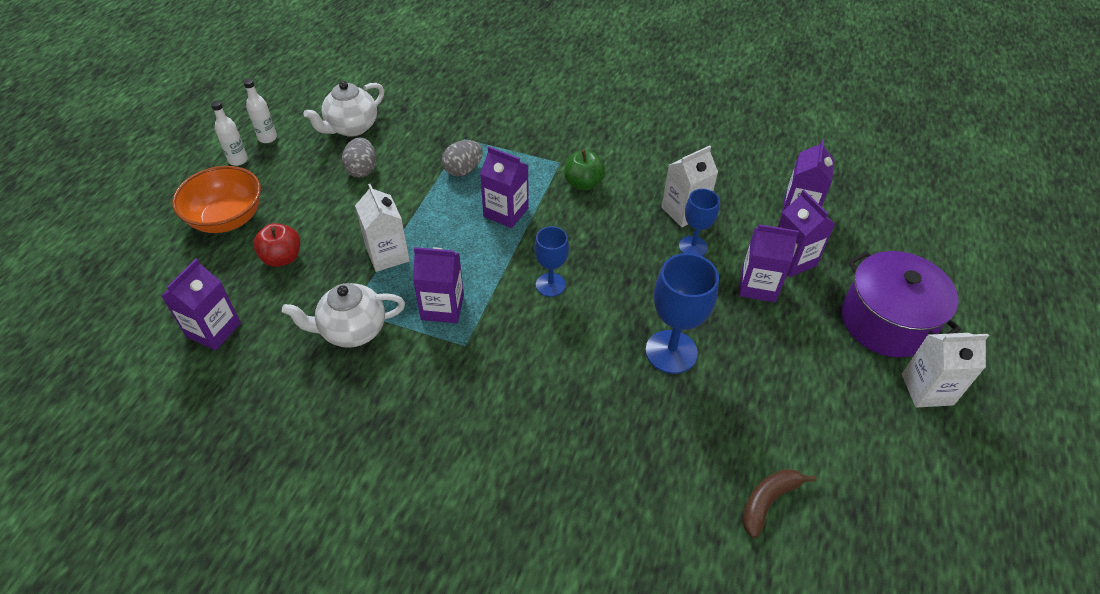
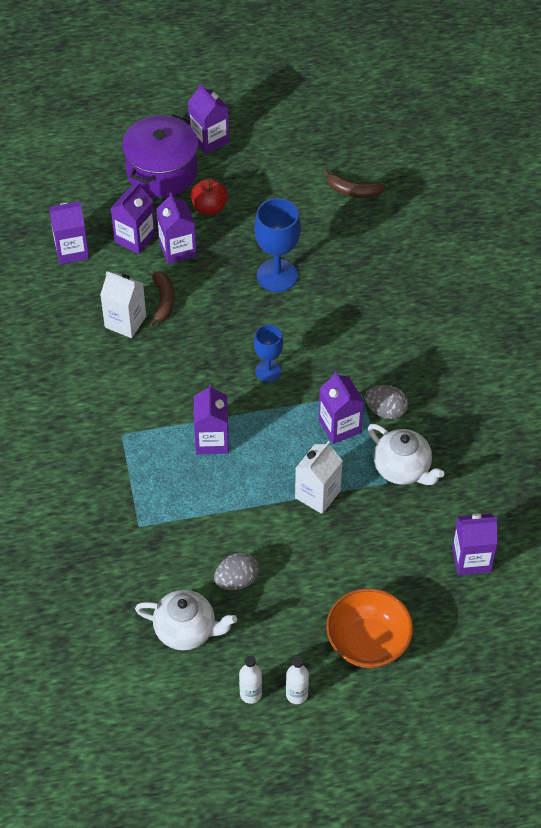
camera: 120 degrees left, 5 degrees up
red apple [253,223,300,267] -> red apple moved to [190,178,228,215]
grey egg [442,140,483,176] -> grey egg moved to [365,385,408,419]
green apple [564,150,605,191] -> none
blue goblet [679,189,720,256] -> brown banana [149,271,175,327]
white carton [902,333,989,408] -> purple carton [188,83,229,154]

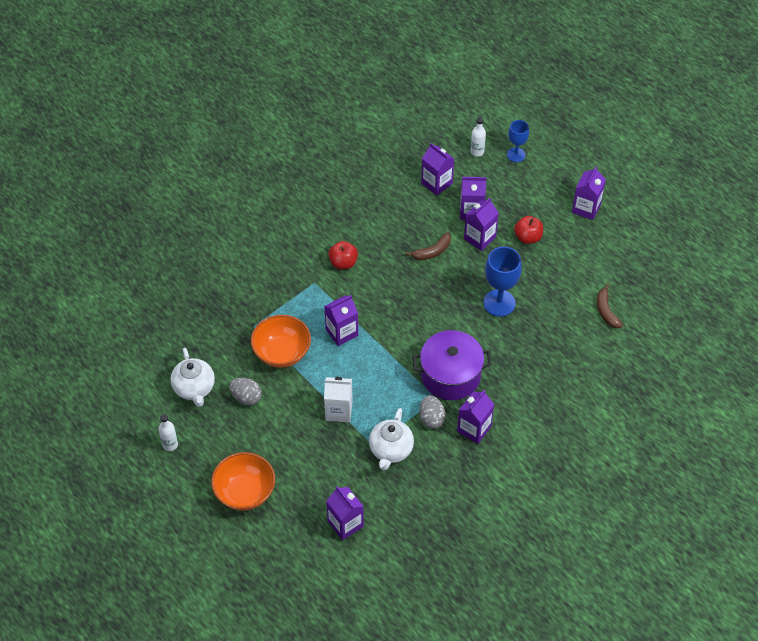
camera: 60 degrees right, 0 degrees up
white carton [100,271,146,338] -> none
purple pot [122,114,198,197] -> purple pot moved to [412,330,492,400]
blue goblet [254,325,283,382] -> blue goblet moved to [507,120,529,162]
white bottle [286,656,309,704] -> white bottle moved to [471,117,486,157]
purple carton [319,371,364,444] -> purple carton moved to [457,390,494,444]
none -> orange bowl [251,315,311,368]
none -> red apple [328,241,358,269]

